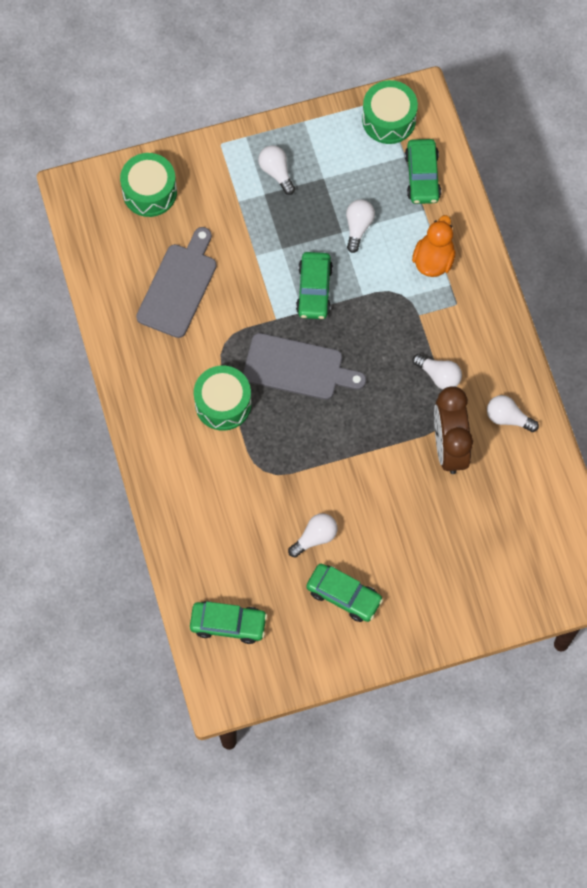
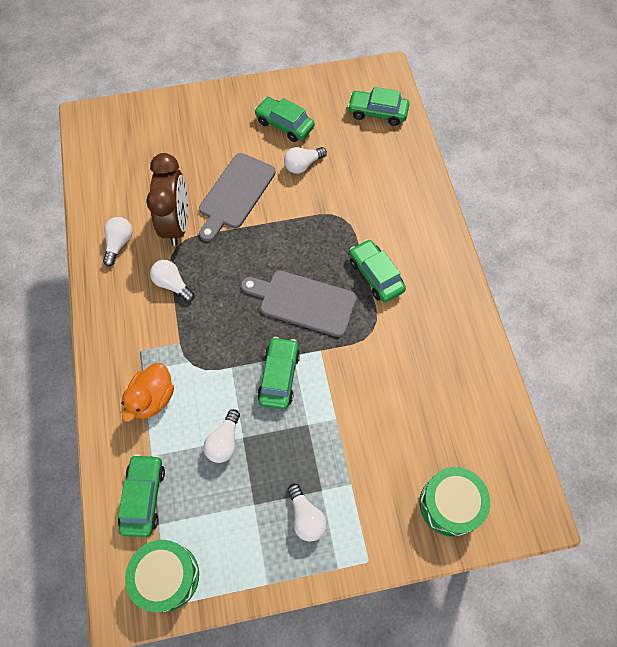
camera: 175 degrees left, 5 degrees down
grey cutting board [136,227,217,338] -> grey cutting board moved to [199,153,276,242]
green drum [194,366,252,431] -> green car [349,239,406,302]
white light bulb [487,395,539,432] -> white light bulb turned 105 degrees counterclockwise [103,217,132,266]

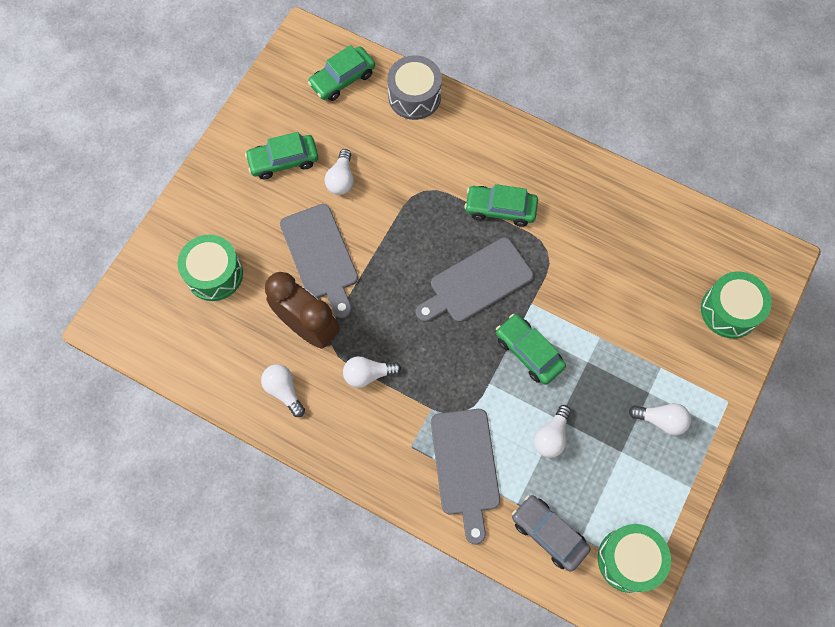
camera: 50 degrees left, 5 degrees up
green car [118,454,165,537] -> grey car [512,495,591,572]
orange duck [121,363,174,422] -> grey cutting board [431,409,500,544]
white light bulb [203,409,240,463] -> white light bulb turned 60 degrees clockwise [534,405,571,458]
none -> green drum [178,235,243,301]
none -> grey drum [387,55,442,120]

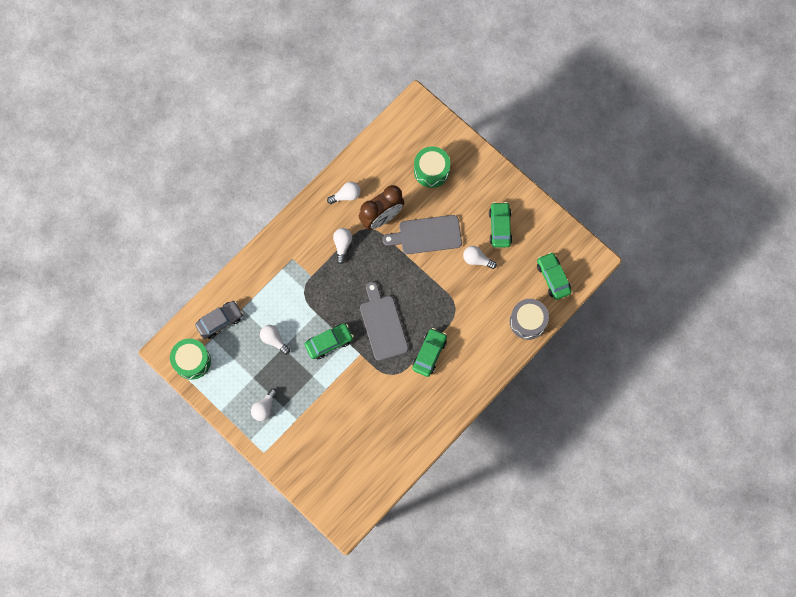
camera: 105 degrees right, 5 degrees up
grey cutting board [431,409,500,544] -> none
green drum [701,272,772,338] -> none

